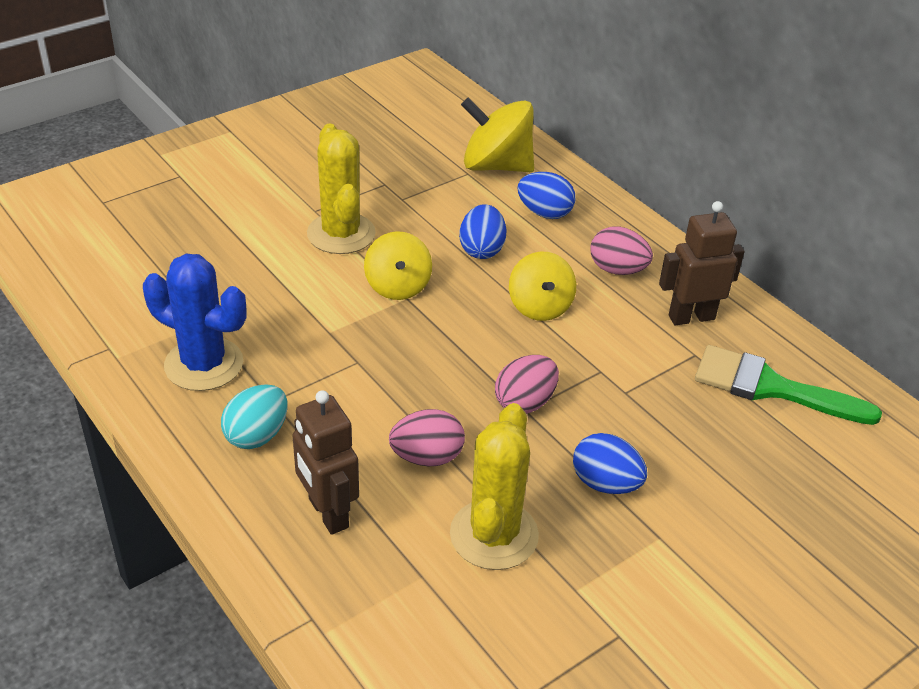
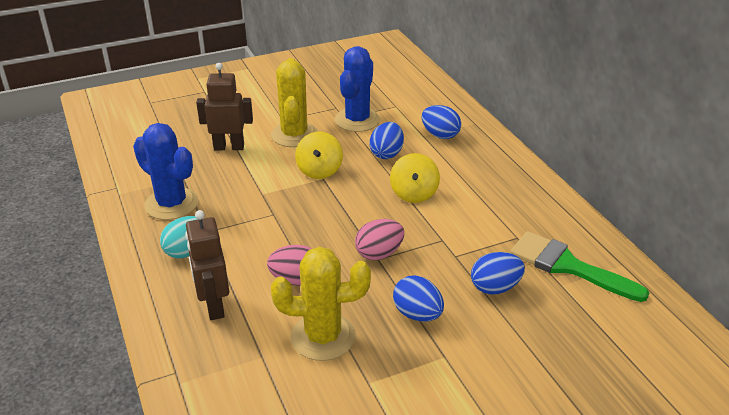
camera: 15 degrees right, 5 degrees down
yellow cactus [450,403,539,570] -> yellow cactus turned 60 degrees clockwise [271,247,371,361]
yellow spinning top [461,97,534,172] -> none
pink egg [590,226,653,275] -> none
brown robot [659,201,744,325] -> brown robot moved to [196,63,253,150]
none -> blue cactus [335,46,380,132]
none -> blue egg [471,252,525,295]

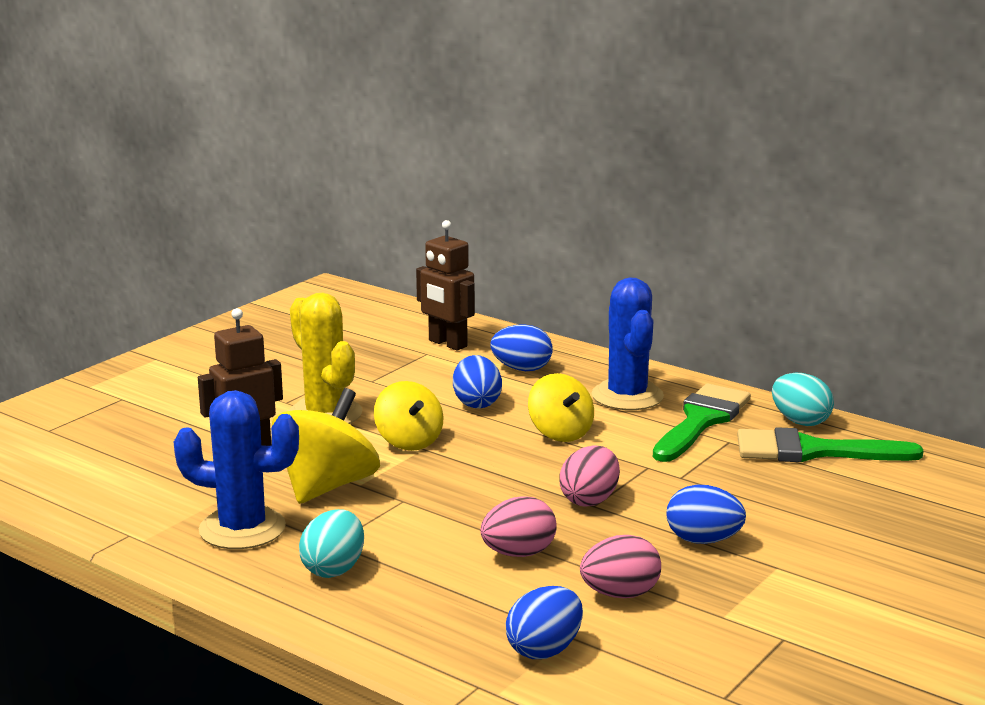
camera: 30 degrees left, 15 degrees down
brown robot [185,210,229,320] -> brown robot moved to [416,220,475,351]
yellow cactus [271,247,371,361] -> pink egg [580,535,661,598]
blue cactus [335,46,380,132] -> blue cactus moved to [592,277,664,410]
blue egg [471,252,525,295] -> blue egg moved to [506,586,583,659]
none -> yellow spinning top [272,388,380,504]
none -> green brush [653,383,751,462]
none -> turquoise egg [772,373,834,426]

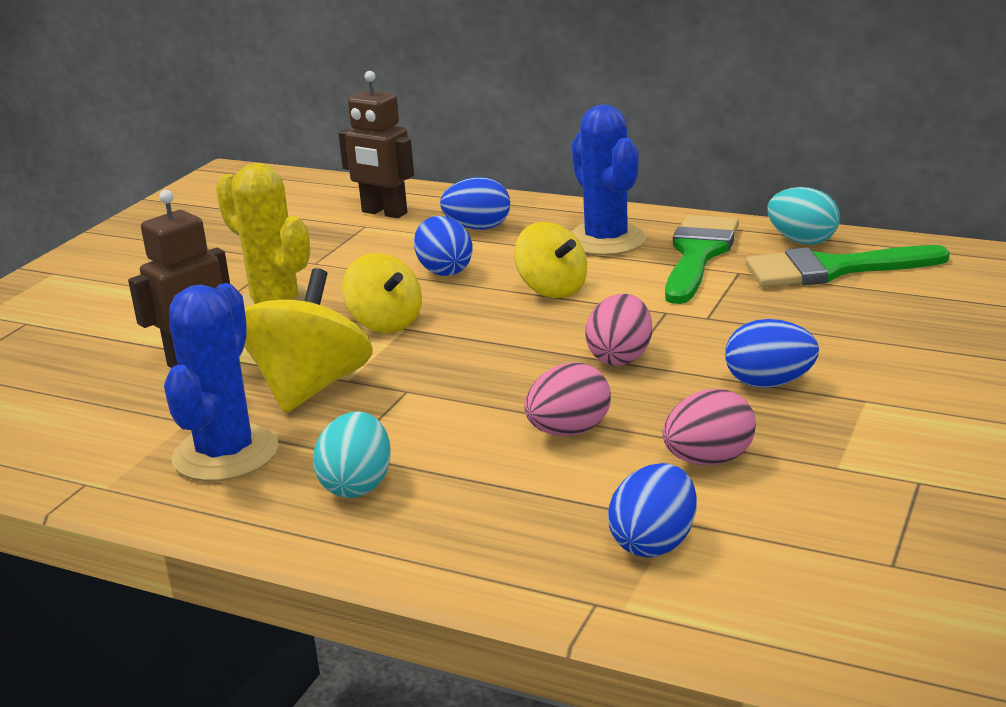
camera: 10 degrees left, 5 degrees up
blue cactus [174,390,299,549] -> blue cactus turned 75 degrees counterclockwise [164,283,278,482]

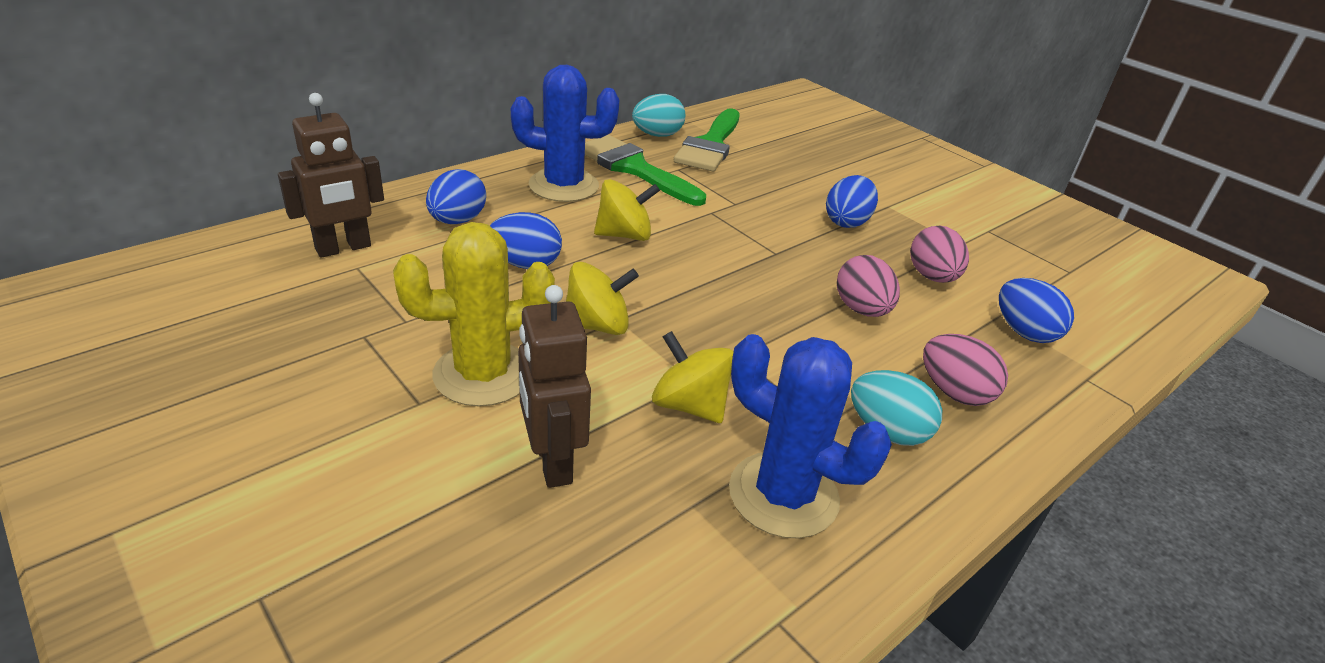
camera: 70 degrees left, 10 degrees up
yellow spinning top [244,268,373,413] -> yellow spinning top [652,331,734,423], size x0.66
pink egg [585,294,652,366] -> pink egg moved to [923,334,1008,406]

